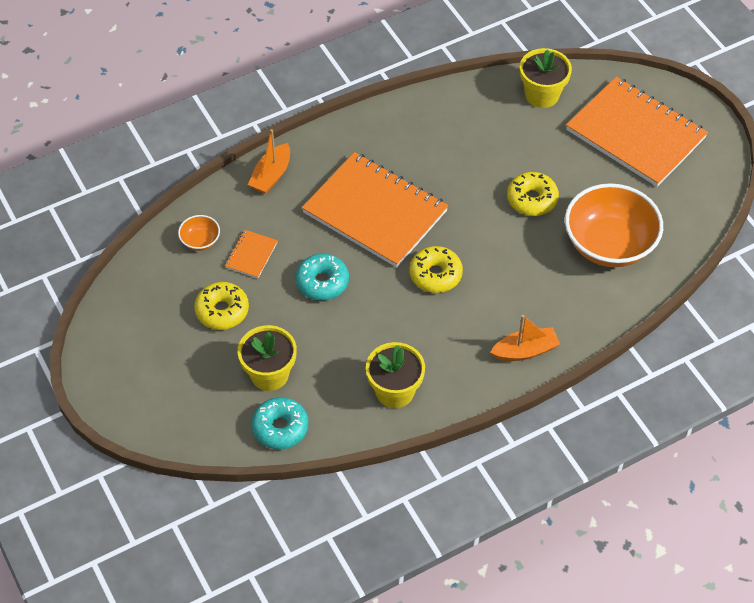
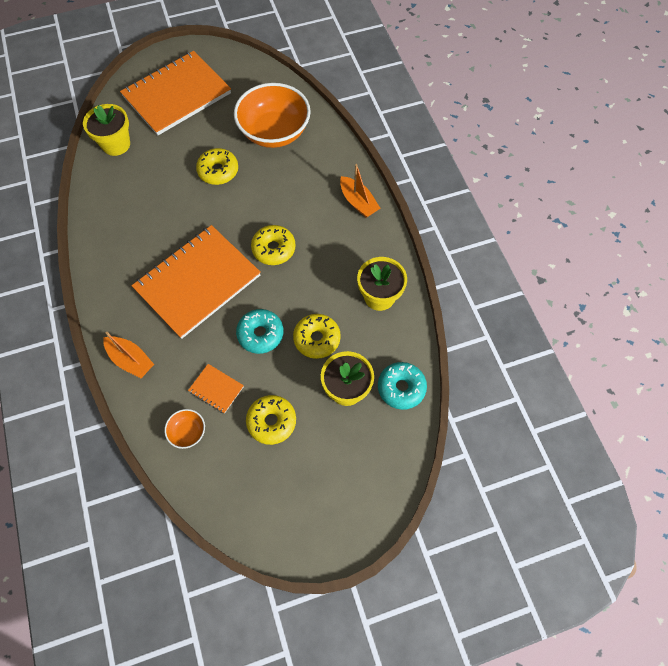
camera: 80 degrees left, 10 degrees up
orange boat [490,315,560,361] -> orange boat turned 150 degrees clockwise [340,164,381,218]
none -> yellow donut [293,314,341,359]

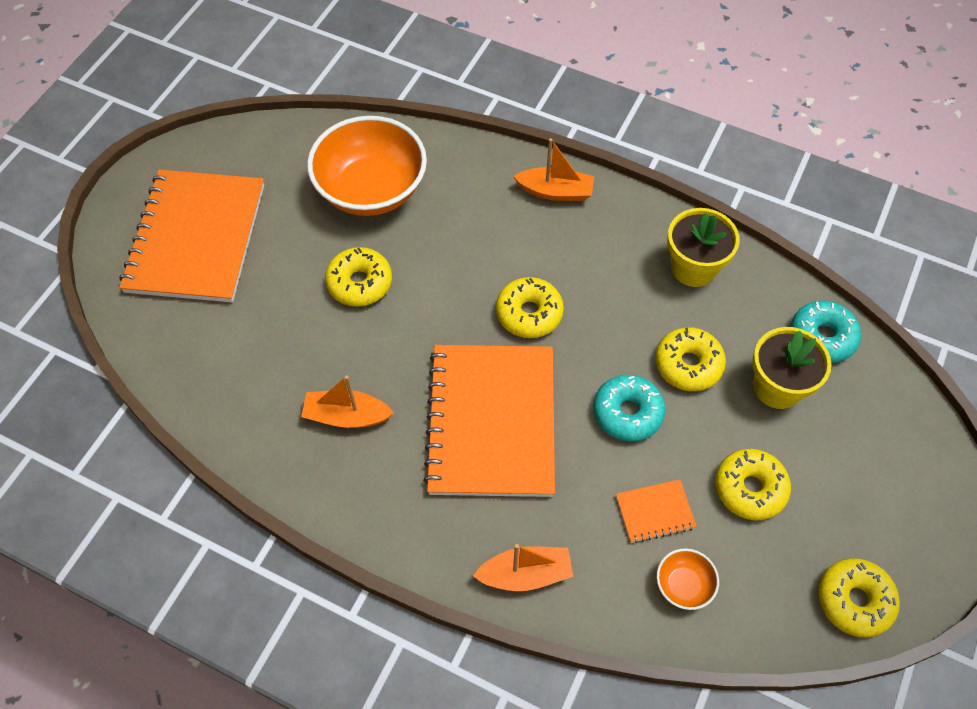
camera: 45 degrees left, 5 degrees down
yellow flower pot [83,104,130,156] -> none
none -> orange boat [301,375,394,428]
none -> yellow donut [818,558,900,637]

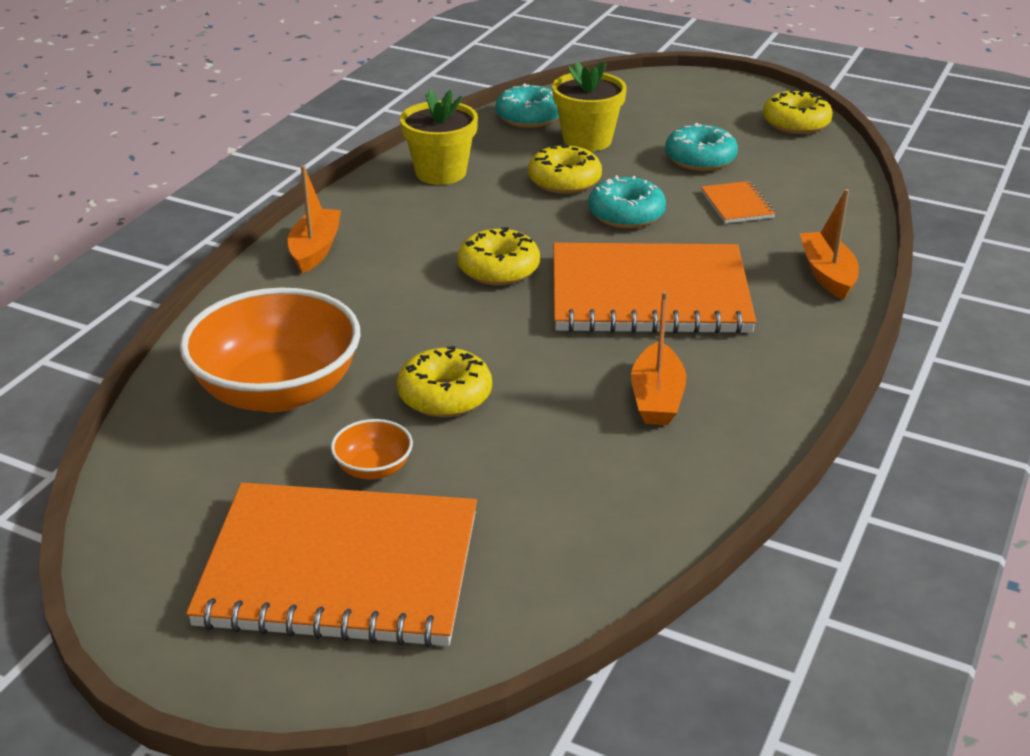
camera: 90 degrees left, 25 degrees down
orange bowl [657,548,719,610] -> orange bowl moved to [331,419,413,480]
yellow donut [715,449,791,520] -> turquoise donut [665,123,738,171]

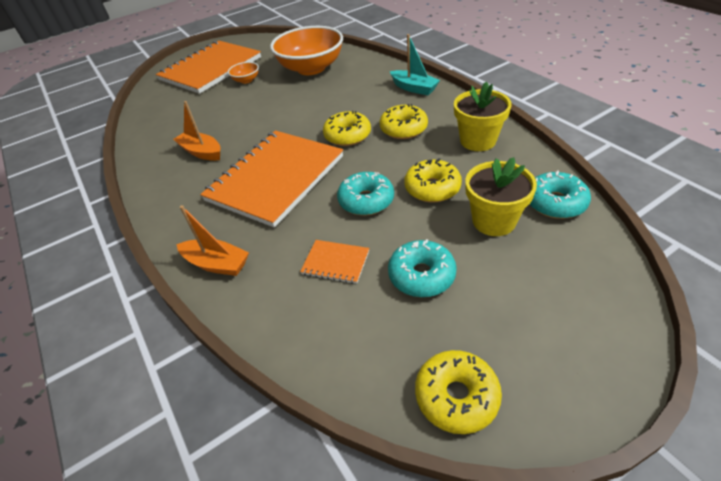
camera: 125 degrees right, 10 degrees up
orange boat [288,165,341,273] -> turquoise boat [390,34,440,95]
yellow donut [397,346,492,417] -> yellow donut moved to [379,104,428,139]

